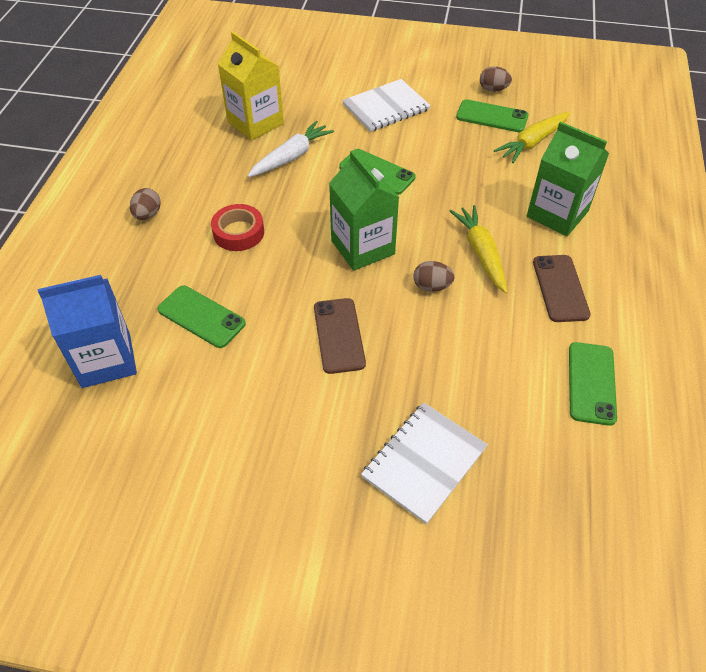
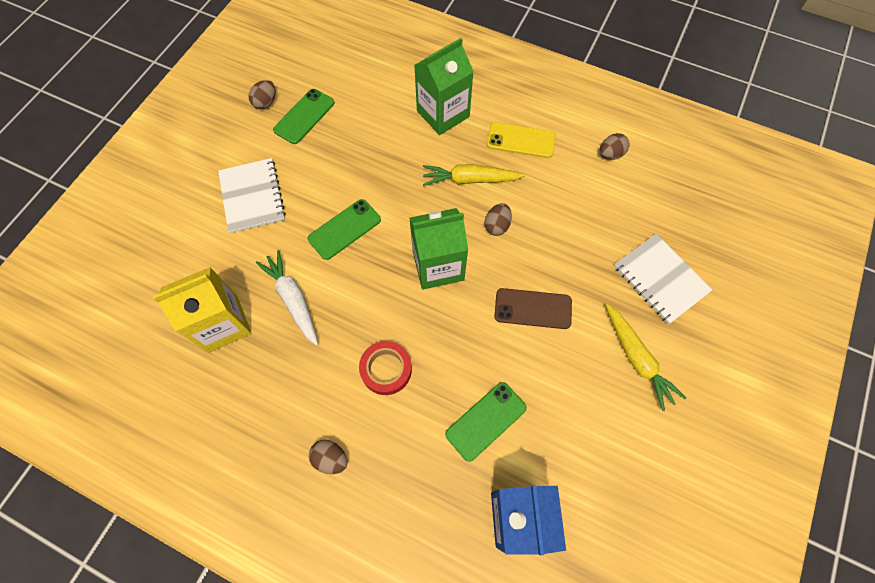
camera: 75 degrees left, 15 degrees up
yellow carrot [494,112,570,163] -> yellow carrot moved to [606,304,686,411]
brown phone [533,255,591,322] -> yellow phone [487,122,556,158]
green phone [569,342,617,426] -> brown egg [600,133,629,160]

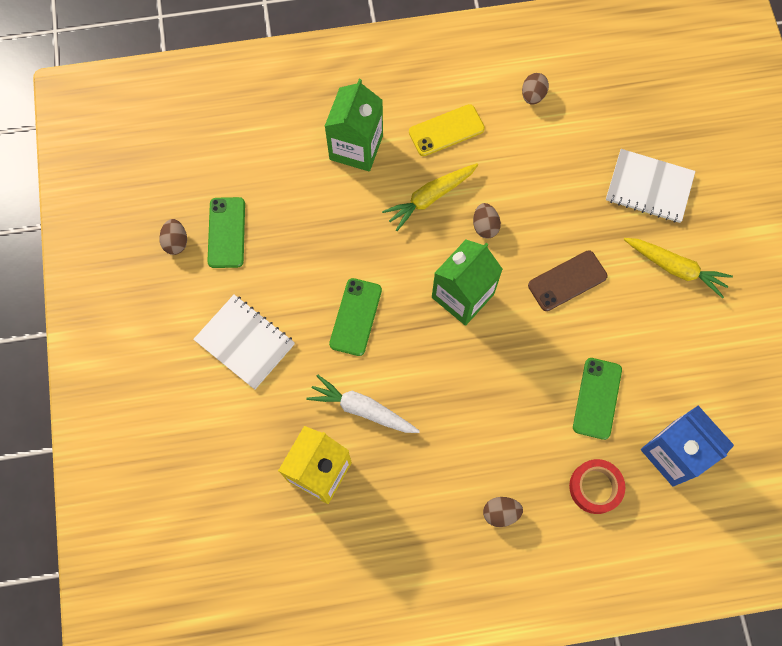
camera: 35 degrees left, 5 degrees up
red tape [359,341,412,395] -> red tape moved to [569,459,625,514]

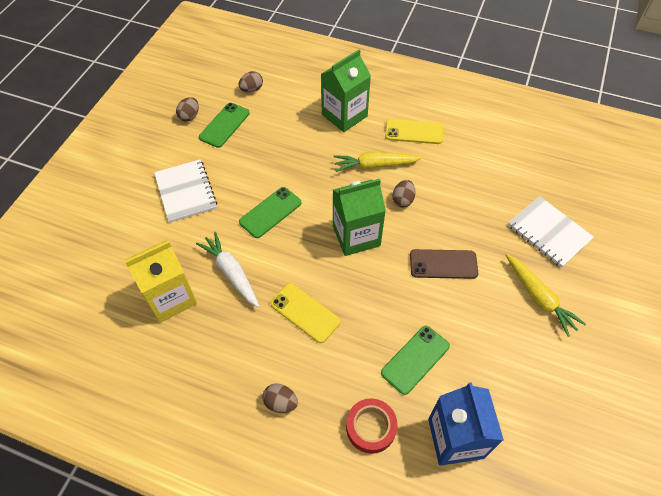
camera: 30 degrees right, 15 degrees down
brown egg [522,73,549,105] -> brown egg moved to [239,71,263,92]
none -> yellow phone [270,283,341,343]

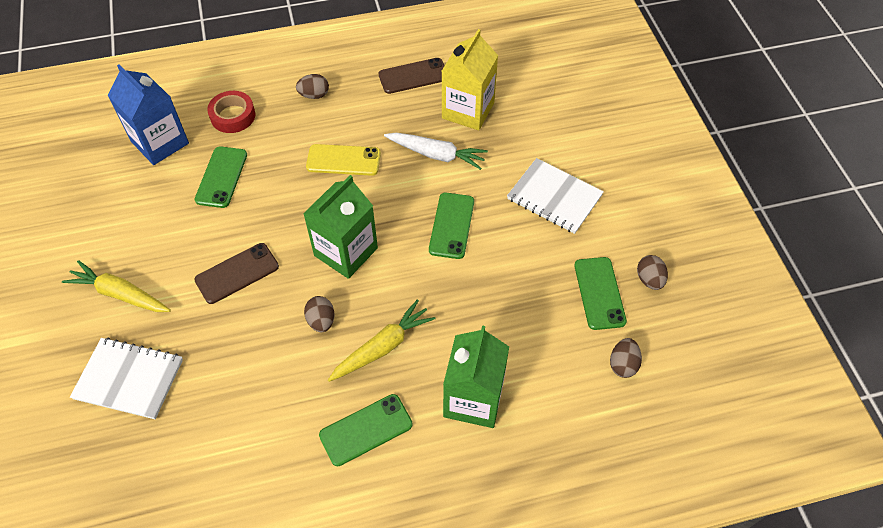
camera: 145 degrees right, 0 degrees up
yellow phone [385,119,443,144] -> green phone [319,394,413,466]
none -> brown phone [379,58,445,94]

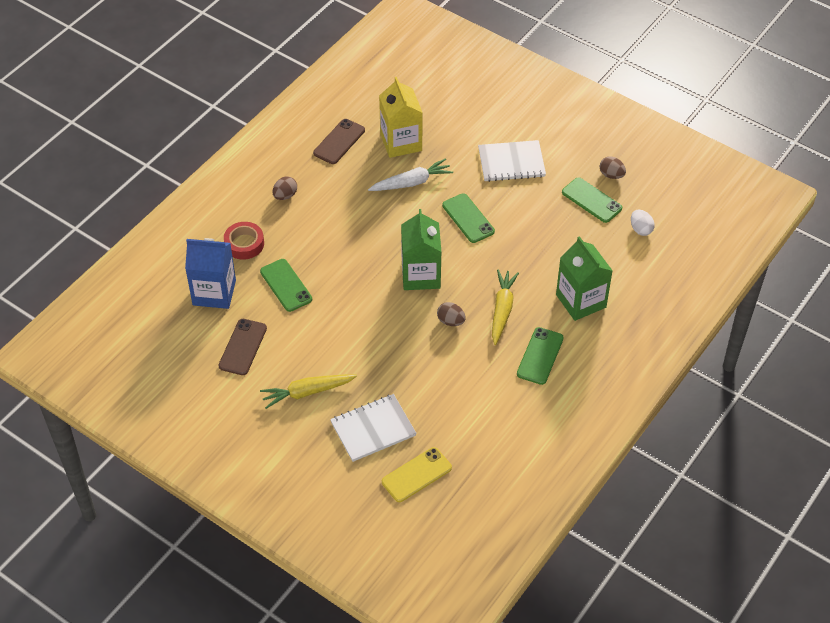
camera: 40 degrees left, 5 degrees down
brown phone [194,243,279,304] -> brown phone moved to [218,319,267,375]
yellow phone [306,144,381,176] -> yellow phone moved to [382,447,452,502]
brown egg [610,338,642,378] -> white egg [631,210,655,236]

